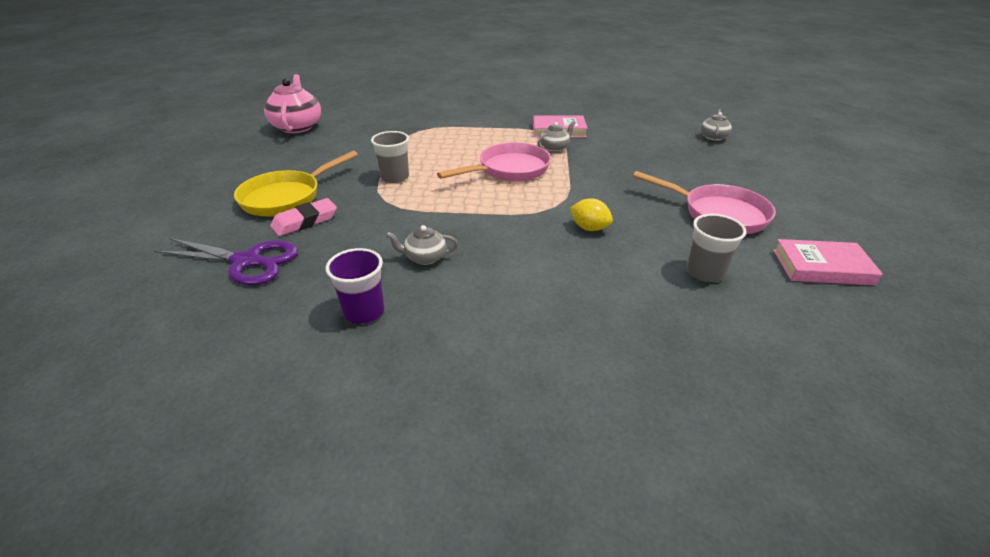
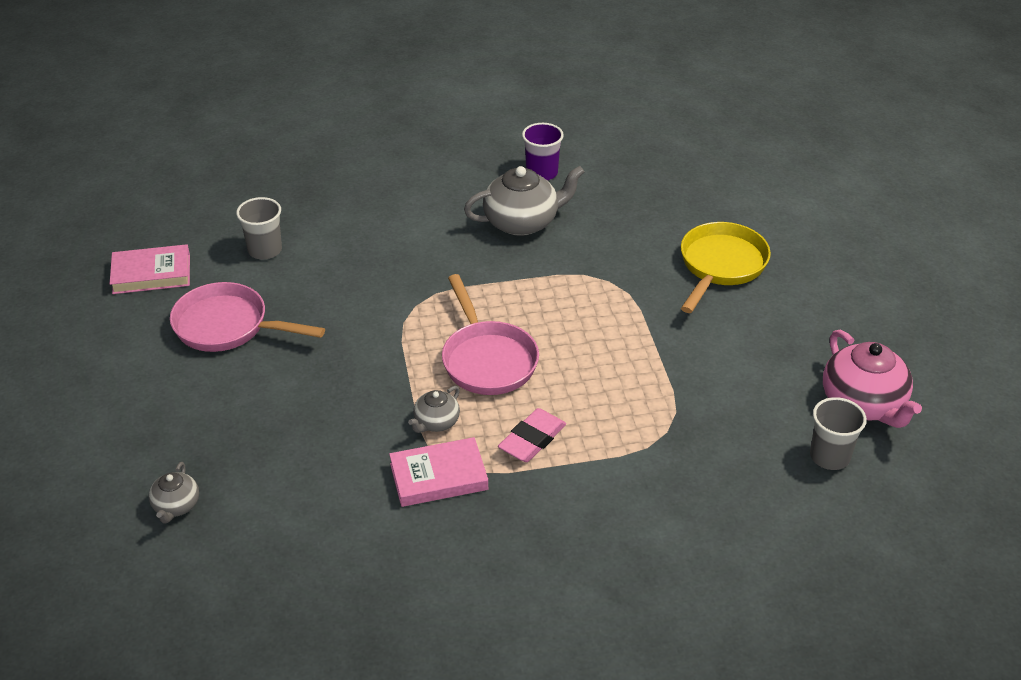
camera: 165 degrees right, 5 degrees up
purple scissors [154,238,298,285] -> none
pink eraser [270,198,337,236] -> pink eraser moved to [498,408,566,462]
grey cup [371,131,409,183] -> grey cup moved to [810,397,867,470]
grey teapot [386,225,458,265] -> grey teapot [464,166,584,236], size x1.90
pink pan [437,142,551,181] -> pink pan turned 60 degrees counterclockwise [442,274,539,395]
yellow lemon [570,198,613,231] -> none

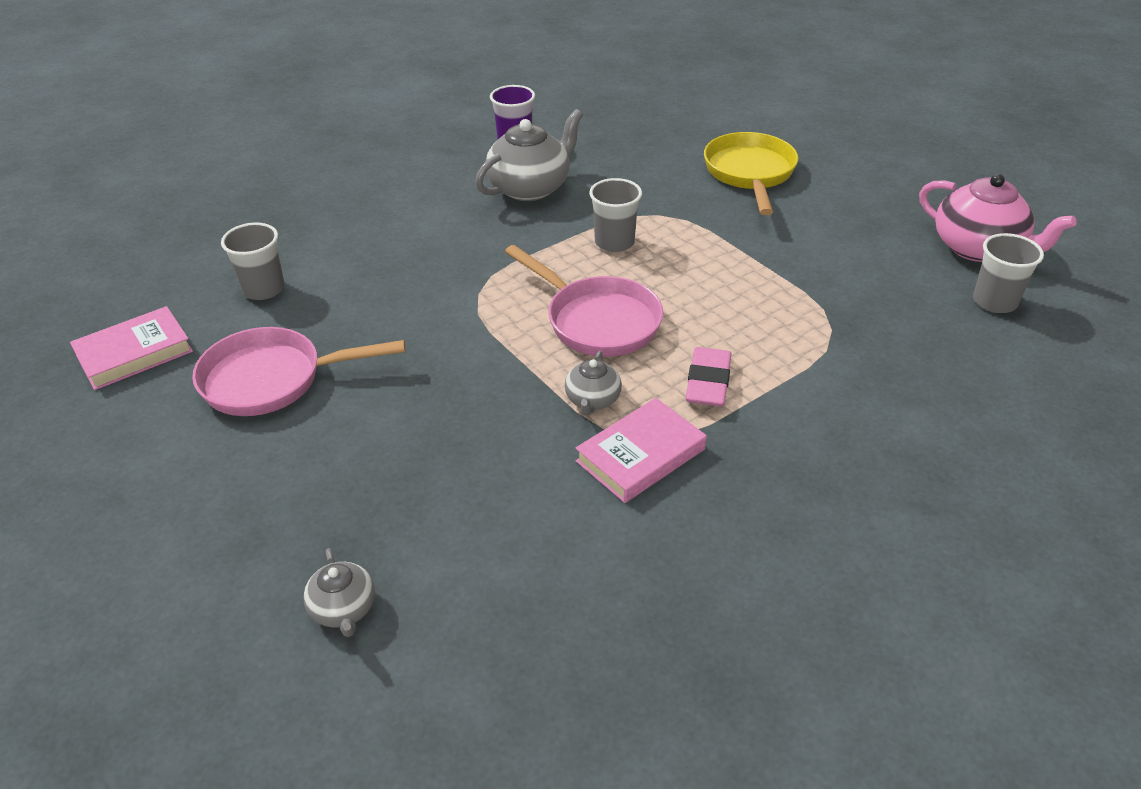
camera: 25 degrees left, 0 degrees up
none -> grey cup [589,178,642,252]

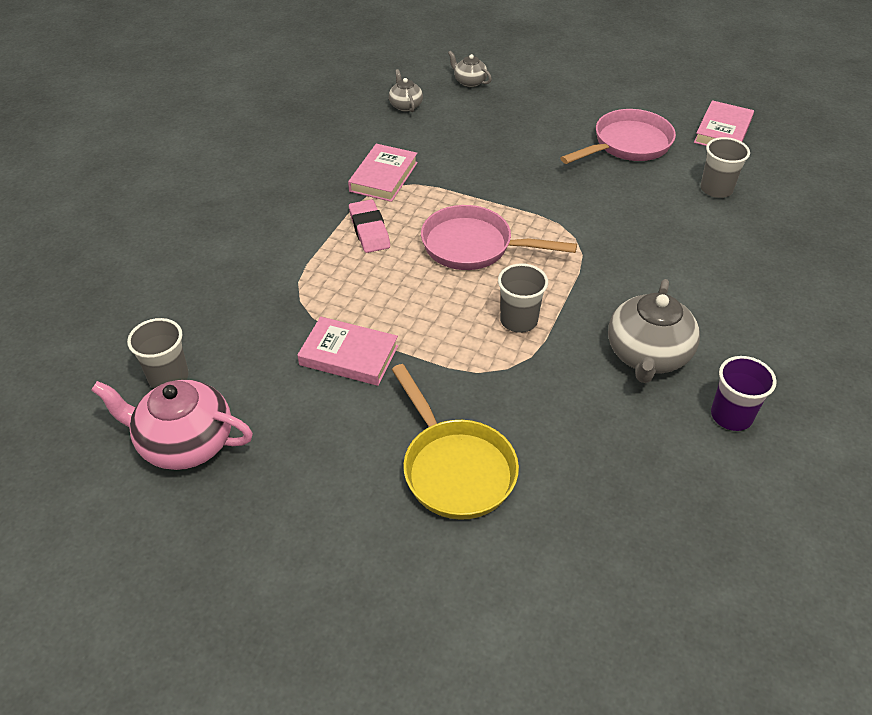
camera: 150 degrees right, 5 degrees up
grey teapot [565,351,622,415] -> grey teapot moved to [389,69,423,112]
none -> pink book [297,317,398,386]

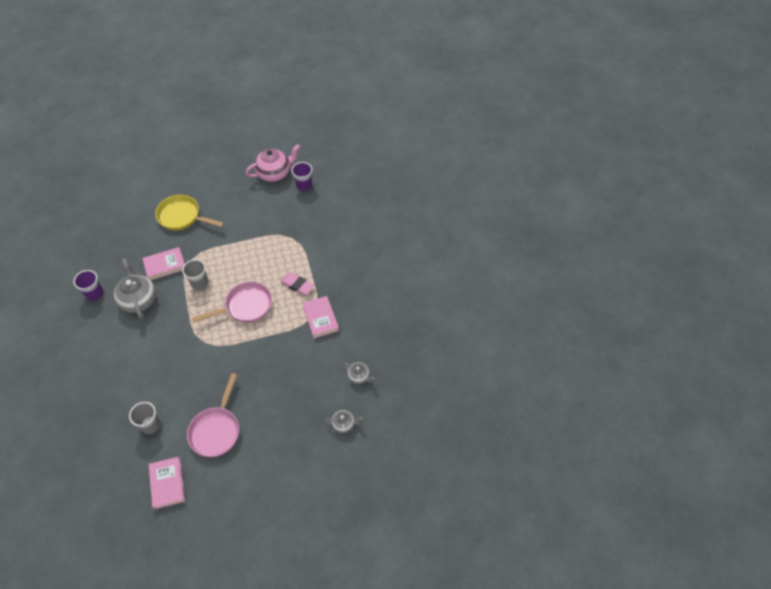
camera: 140 degrees right, 10 degrees up
grey cup [127,318,189,388] -> purple cup [291,162,312,191]
pink book [297,317,398,386] -> pink book moved to [142,247,185,280]

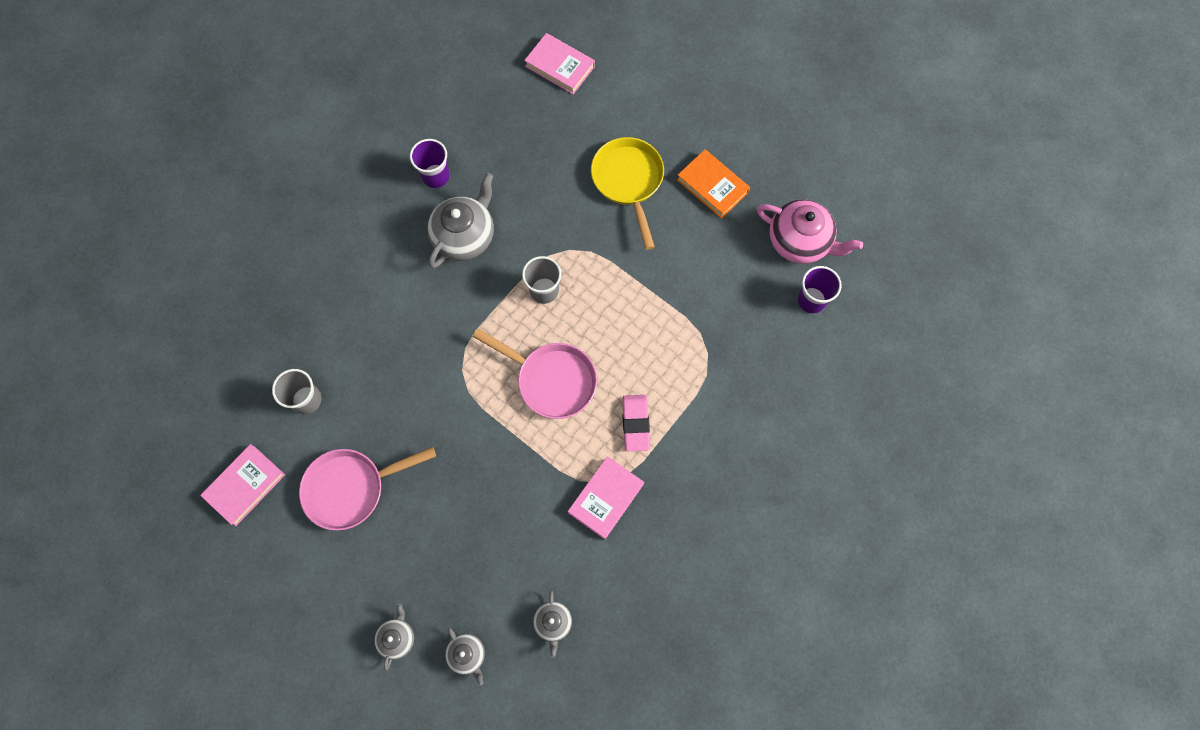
camera: 55 degrees right, 15 degrees up
pink book [142,247,185,280] -> pink book moved to [524,33,595,94]
none -> grey teapot [374,604,414,671]
none -> orange book [677,149,750,219]

